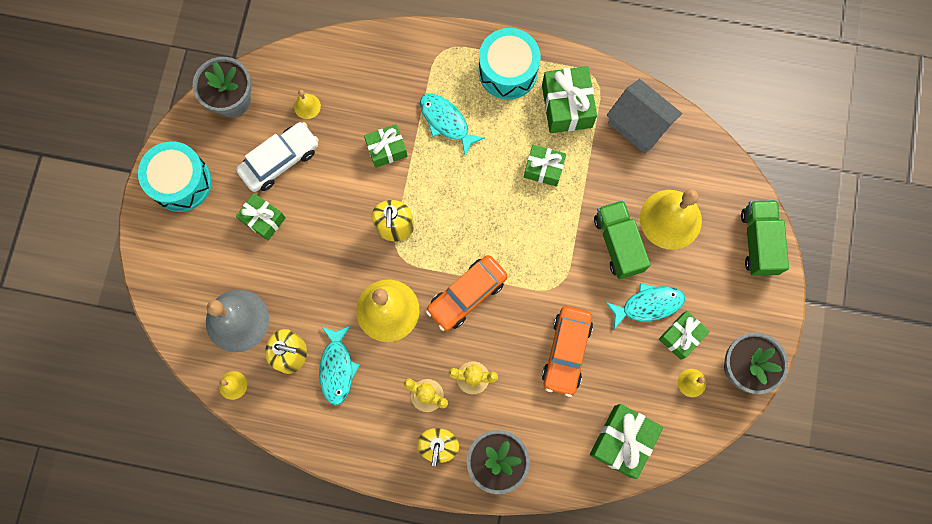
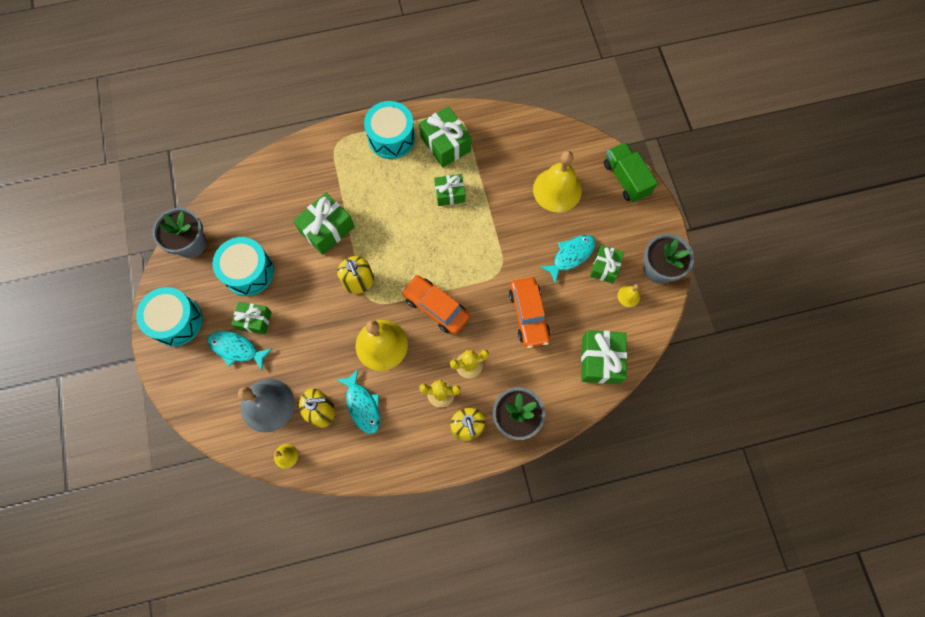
camera: 25 degrees left, 5 degrees down
white car [236,122,319,192] -> turquoise drum [212,237,274,296]
yellow bell [294,90,321,119] -> none
green gift [364,124,407,168] -> green gift [293,193,354,255], size x1.54
turquoise fish [420,94,484,156] -> turquoise fish moved to [207,331,272,370]
orange car [426,255,508,331] -> orange car turned 105 degrees clockwise [401,275,470,334]
green truck [594,200,651,279] -> none
grey house [607,79,682,154] -> none

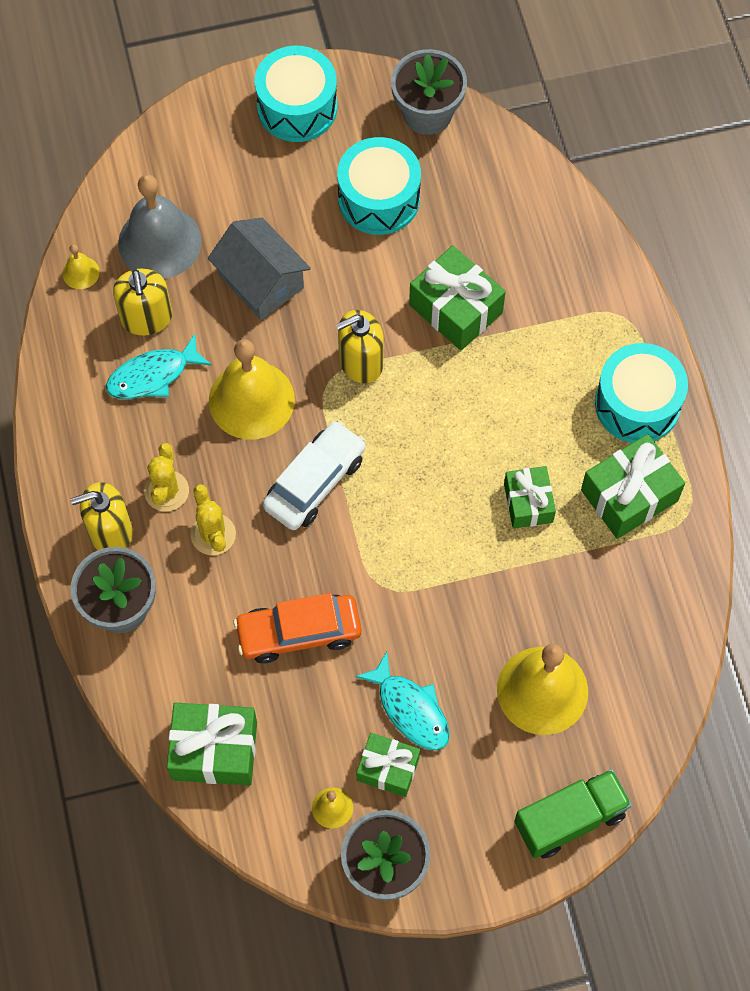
camera: 90 degrees right, 5 degrees down
turquoise fish [207,331,272,370] -> none
green gift [231,302,272,335] -> none
orange car [401,275,470,334] -> white car [263,420,366,530]
none -> grey house [208,218,311,320]

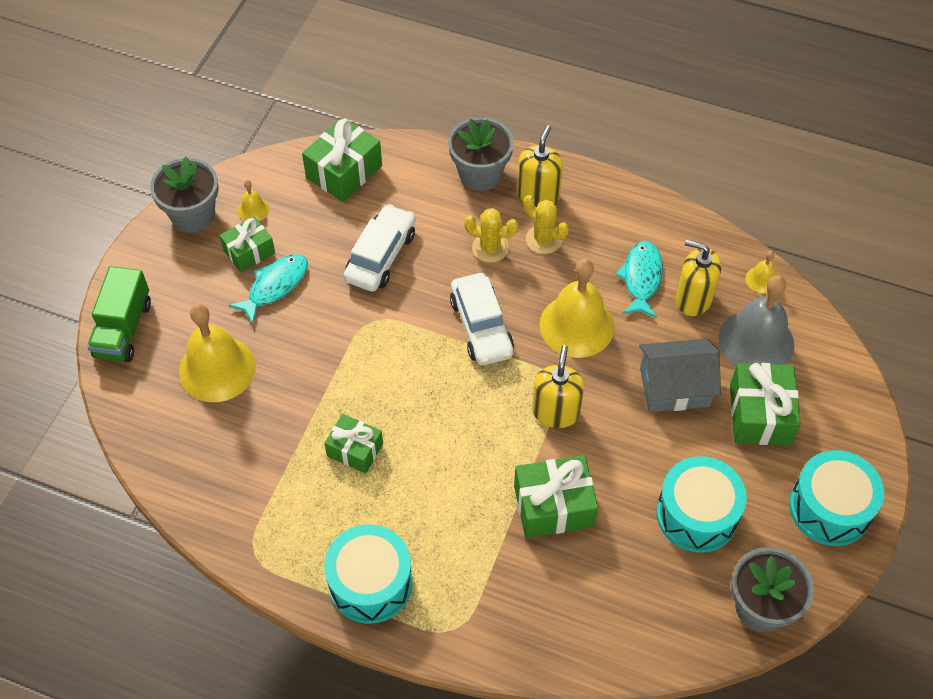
camera: 125 degrees right, 10 degrees down
orange car [234,593,362,663] -> white car [344,204,415,292]
turquoise fish [355,652,450,750] -> turquoise fish turned 135 degrees clockwise [229,254,308,324]
green gift [581,434,685,539] -> green gift moved to [730,363,801,445]

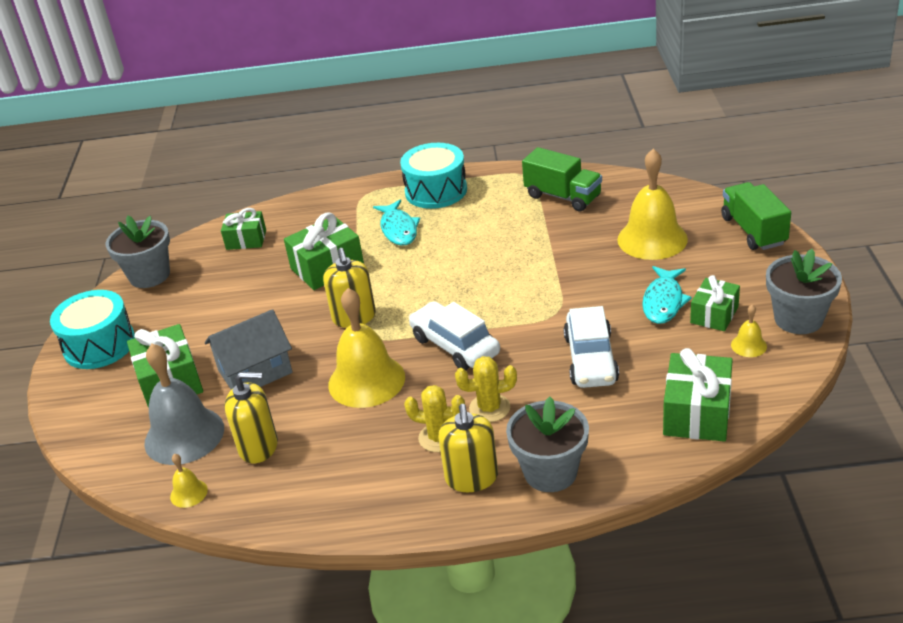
camera: 160 degrees right, 20 degrees down
green gift [324,414,383,473] -> green gift moved to [221,208,266,250]
turquoise fish [616,241,663,318] -> turquoise fish moved to [373,200,420,246]
turquoise drum [656,456,747,553] -> none
none -> green truck [522,147,602,212]

